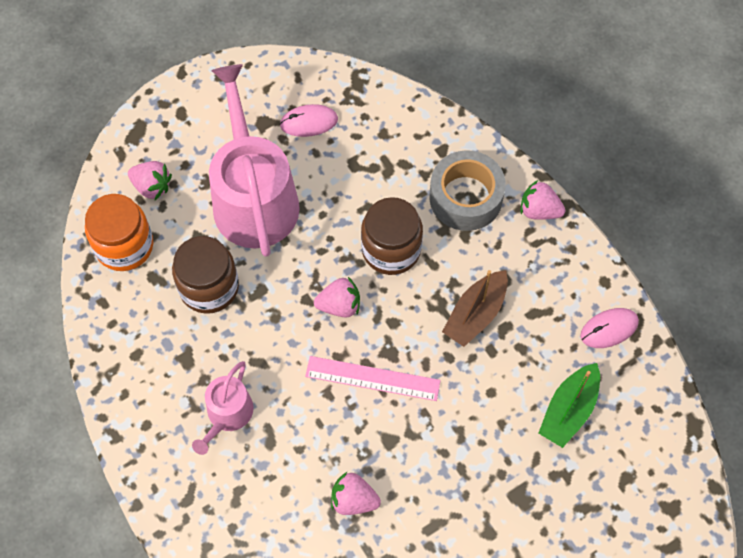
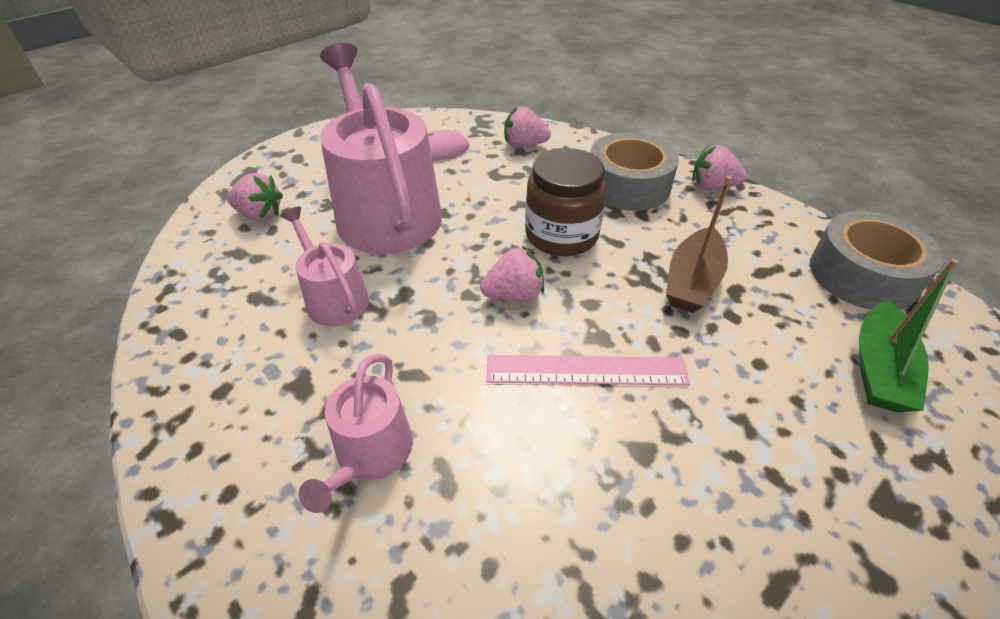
camera: 10 degrees left, 20 degrees down
orange jar [85,194,153,271] -> none
brown jar [172,236,239,314] -> pink watering can [280,207,369,326]
pink strawberry [331,472,381,515] -> pink strawberry moved to [504,106,551,148]
pink mouse [580,308,639,348] -> grey tape [810,211,944,310]

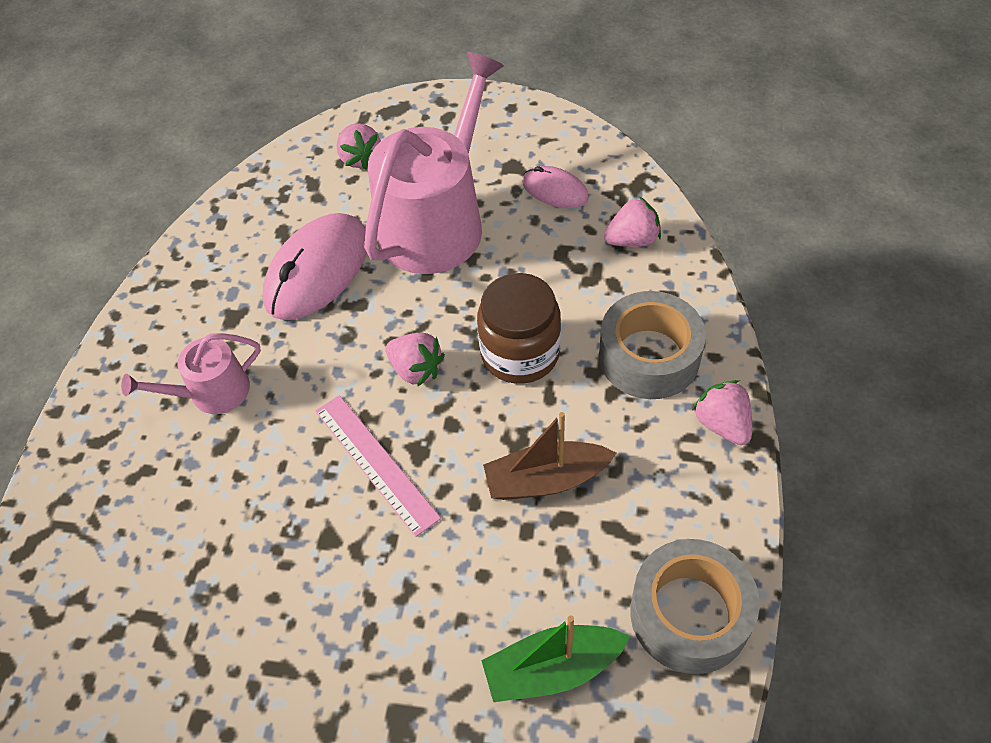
camera: 55 degrees right, 10 degrees up
pink watering can [280,207,369,326] -> pink mouse [263,213,367,320]
pink strawberry [504,106,551,148] -> pink strawberry turned 105 degrees clockwise [604,197,661,247]

